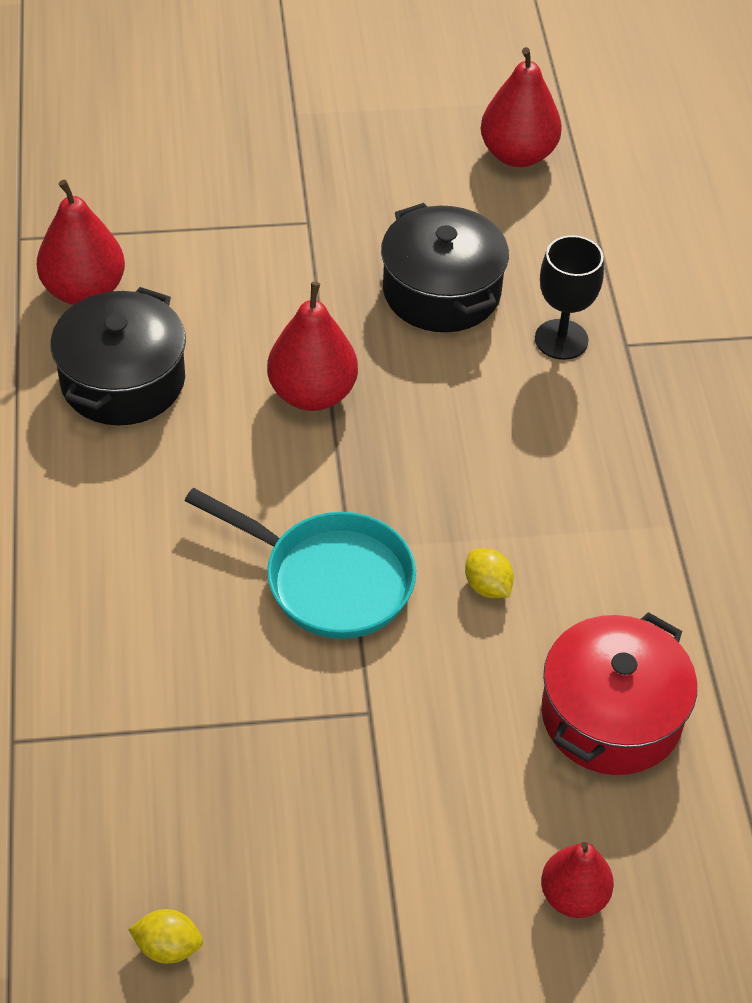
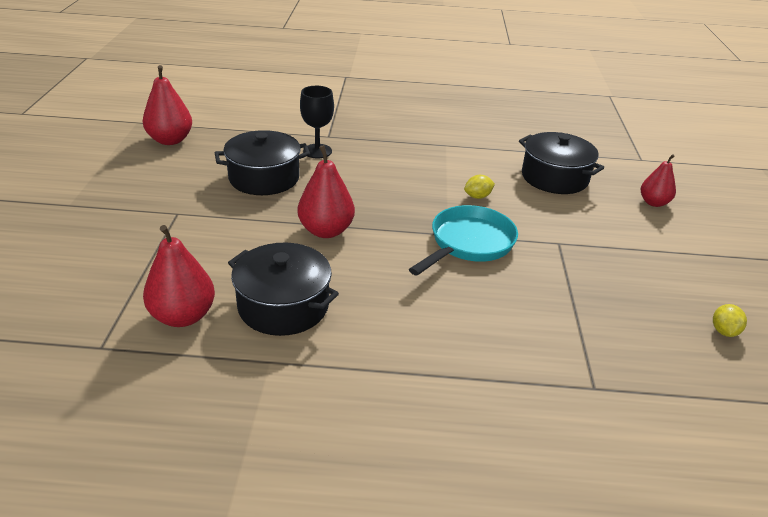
camera: 80 degrees left, 15 degrees down
red pot [541,612,697,775] -> black pot [519,132,604,194]

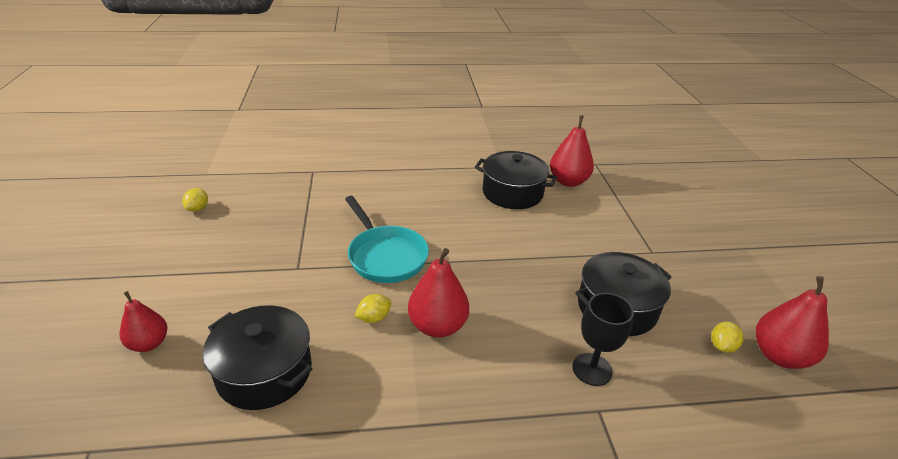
camera: 170 degrees right, 0 degrees up
red pear [298,145,355,238] -> red pear moved to [408,248,469,338]
turquoise pan [409,205,518,276] -> turquoise pan turned 60 degrees counterclockwise [345,196,429,283]
none -> yellow lemon [711,322,744,353]

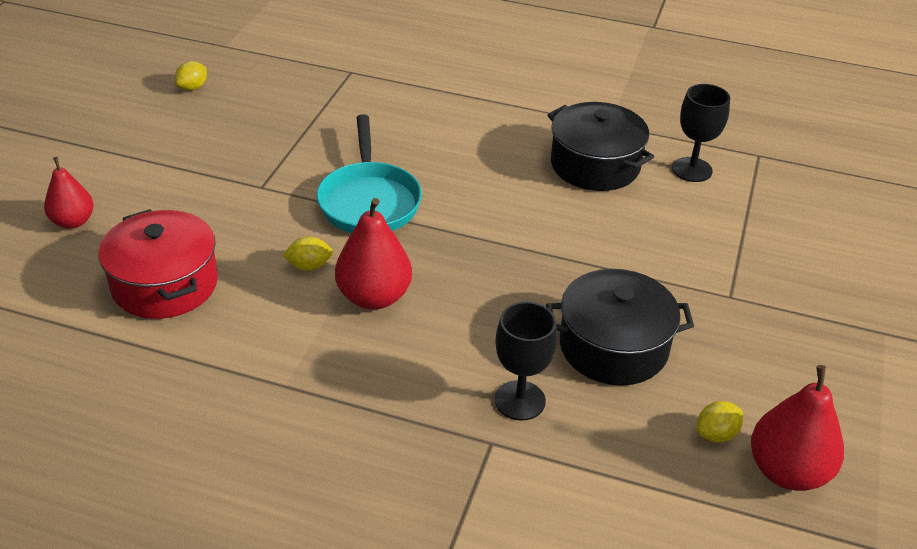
camera: 25 degrees right, 5 degrees up
black pot [203,305,312,410] -> red pot [99,209,218,319]
red pear [550,115,594,187] -> black goblet [672,84,730,182]

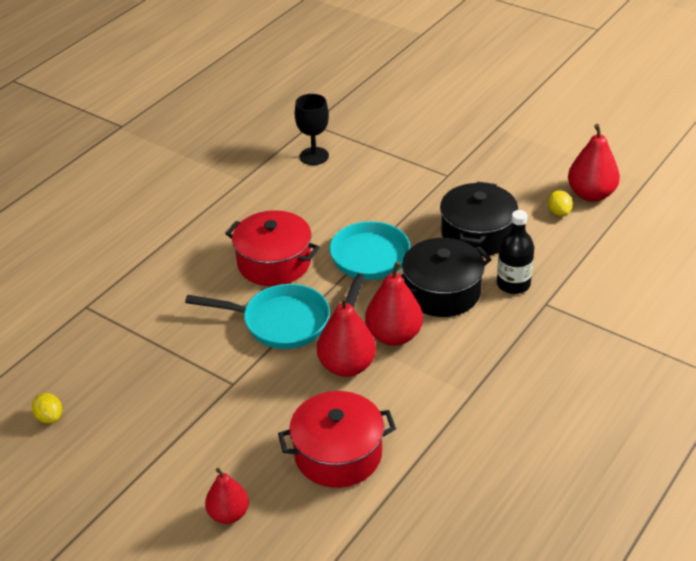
camera: 70 degrees left, 0 degrees up
yellow lemon [282,236,333,271] -> red pear [317,296,376,377]
black goblet [494,302,557,421] -> black bottle [497,210,534,294]
black pot [548,102,654,191] -> black pot moved to [400,238,492,317]
none -> red pot [225,210,320,286]
none -> turquoise pan [329,221,410,308]

